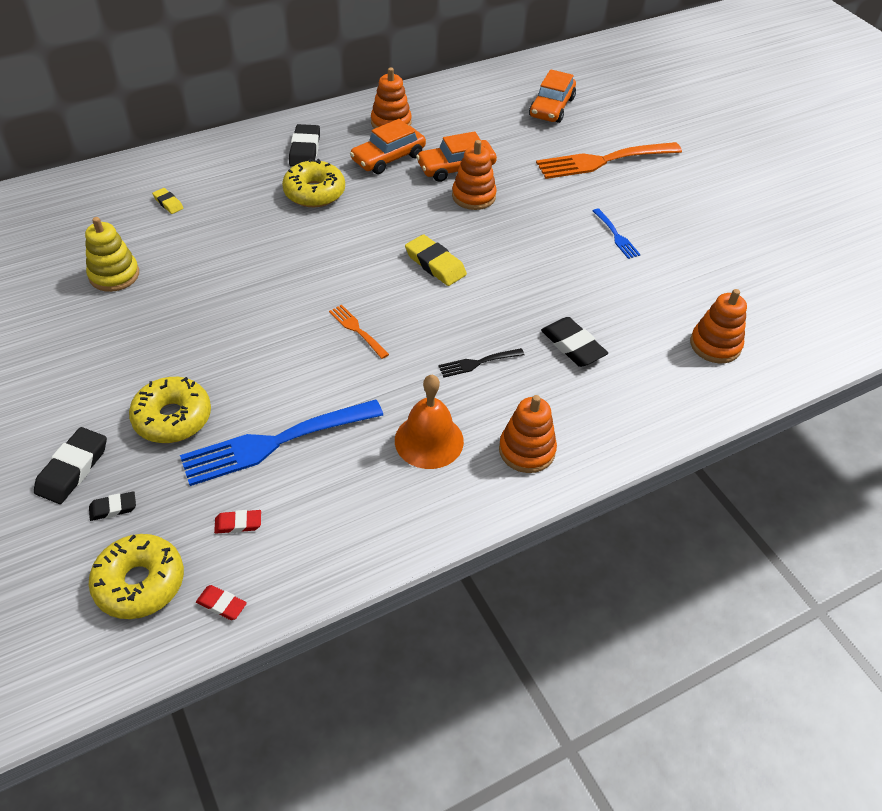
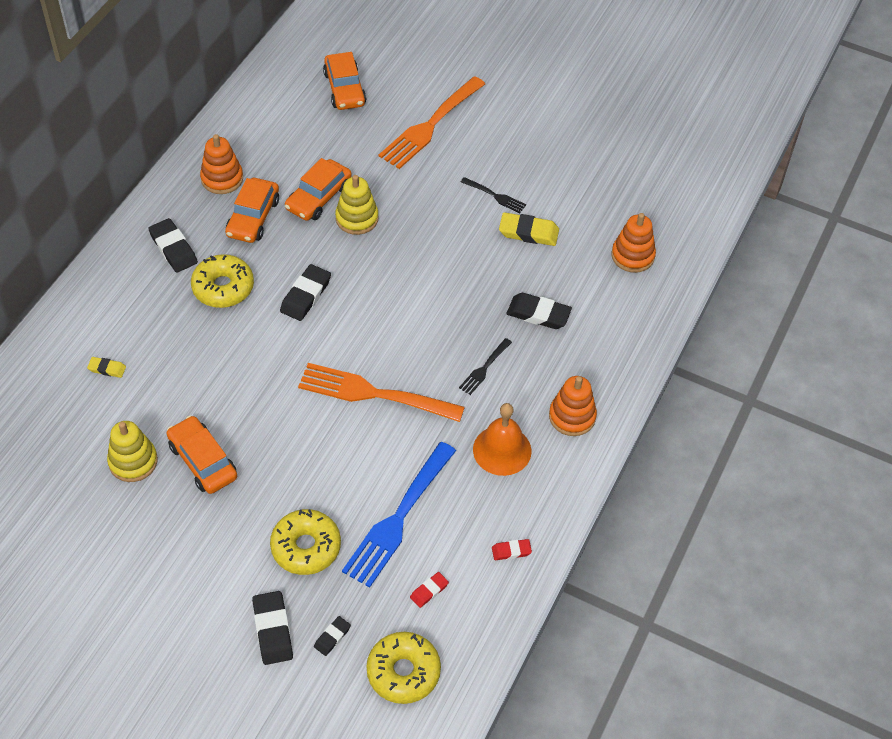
camera: 35 degrees left, 5 degrees up
red eraser [196,585,247,620] -> red eraser moved to [492,539,532,560]
orange fork [329,305,389,359] -> orange fork [298,363,465,422], size x2.13
yellow eraser [405,234,467,286] -> yellow eraser moved to [499,212,559,246]
orange stacking toy [452,140,497,210] -> yellow stacking toy [335,175,378,235]
blue fork [593,209,641,259] -> black fork [461,177,526,213]
none -> orange car [166,416,237,494]
none -> black eraser [280,264,331,321]

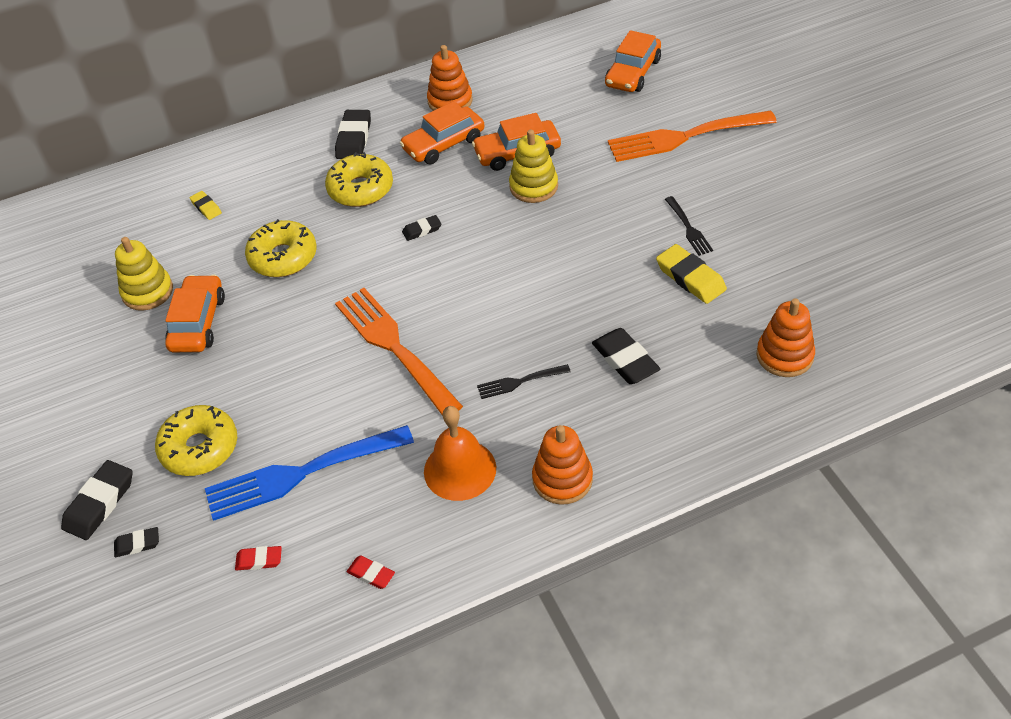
camera: 45 degrees right, 5 degrees down
black eraser [280,264,331,321] -> black eraser [402,215,441,241], size x0.56
yellow donut [366,632,441,704] -> yellow donut moved to [245,219,316,277]

